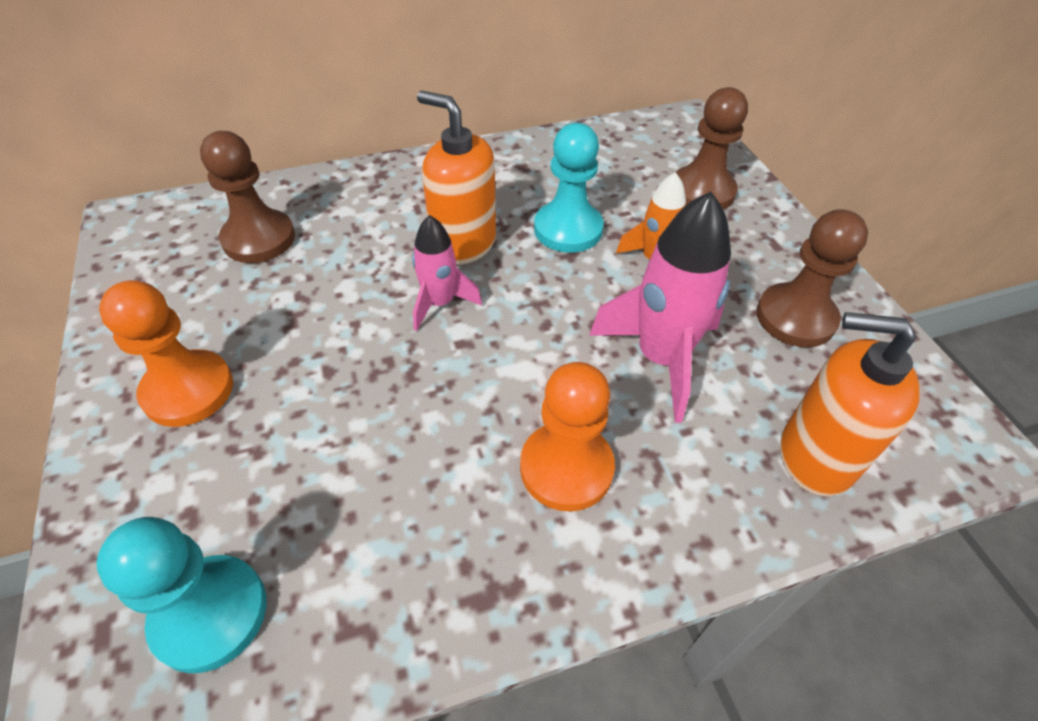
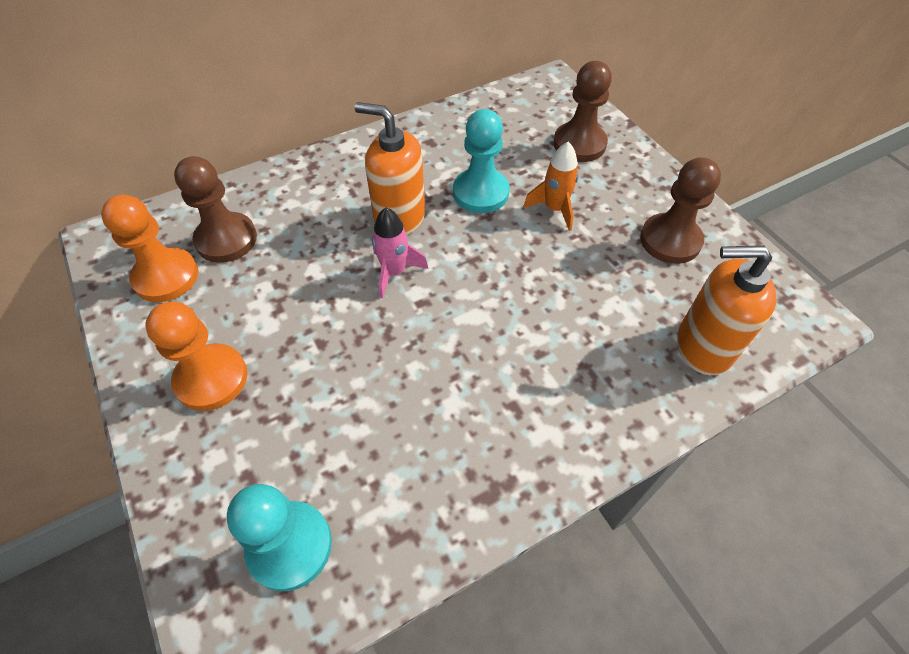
camera: 10 degrees left, 5 degrees up
orange pawn [520,362,615,512] -> orange pawn moved to [101,195,198,302]
pink rocket [589,192,731,423] -> none

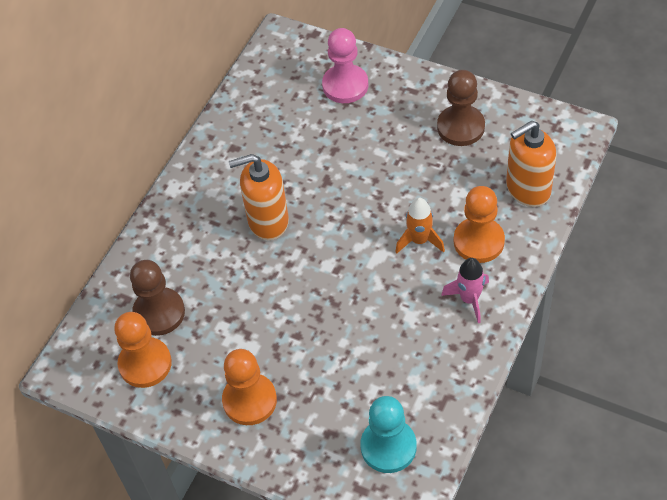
camera: 30 degrees left, 0 degrees up
pink rocket [372,207,428,299] -> pink rocket moved to [441,258,489,323]
turquoise pawn [453,109,510,213] -> none
orange rocket [523,142,579,231] -> orange rocket moved to [396,198,445,253]
brown pawn [553,61,612,162] -> pink pawn [322,28,368,103]
none -> orange pawn [454,186,505,263]

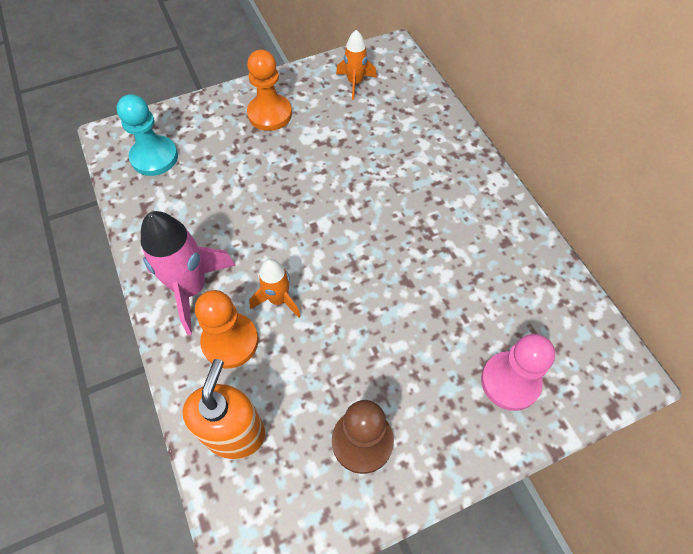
camera: 125 degrees right, 5 degrees up
orange pawn [114,312,172,388] -> orange rocket [336,30,377,100]
brown pawn [130,260,185,336] -> none
orange soap dispenser [229,154,289,240] -> none
pink rocket [441,258,489,323] -> pink rocket [141,211,236,335], size x1.71

